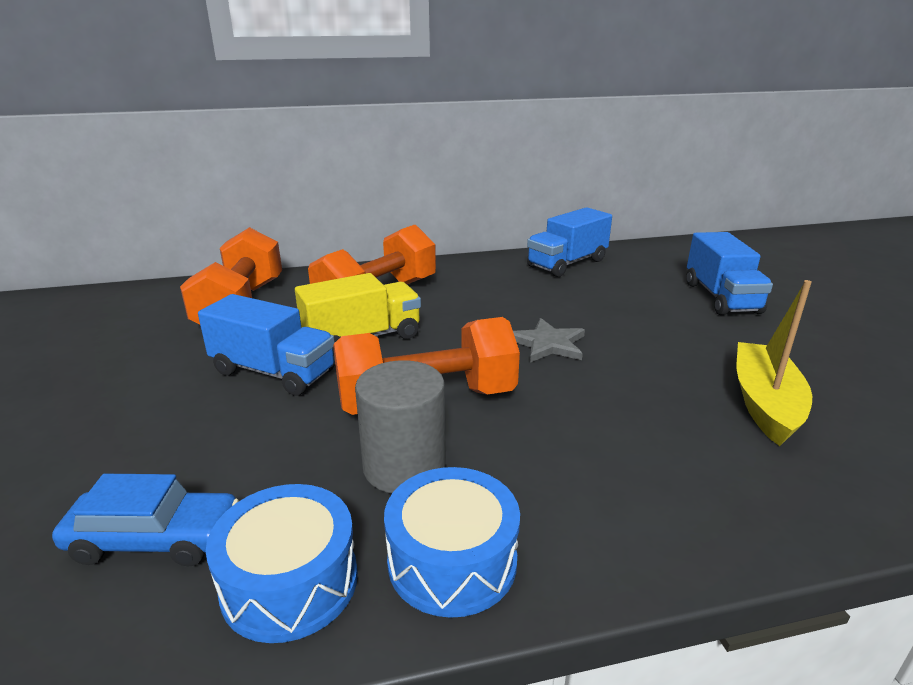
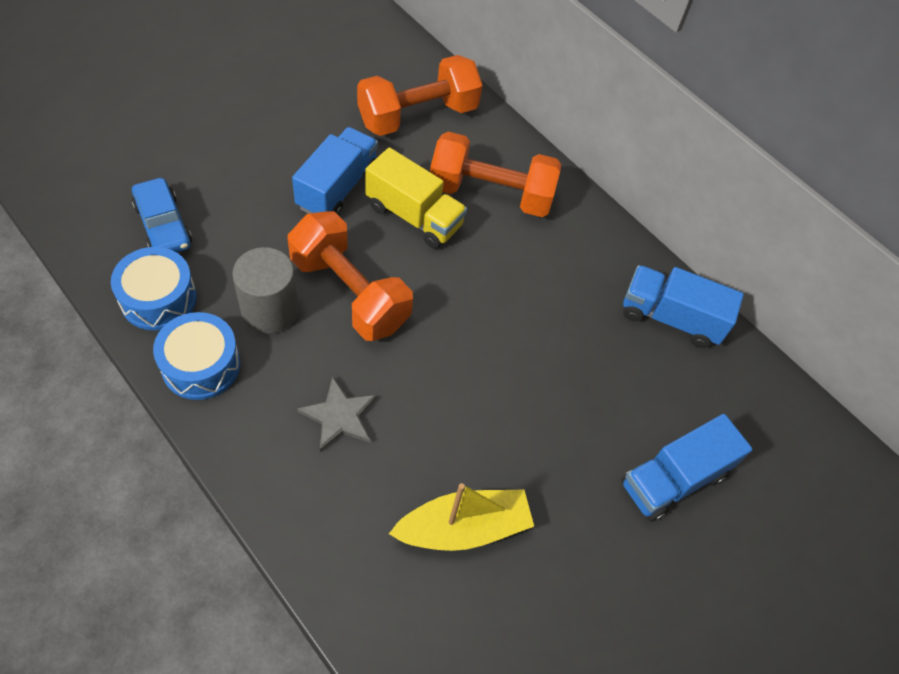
camera: 55 degrees right, 30 degrees up
blue truck [198,294,335,396] -> blue truck turned 150 degrees counterclockwise [292,127,378,215]
grey star [513,318,585,363] -> grey star moved to [297,377,377,452]

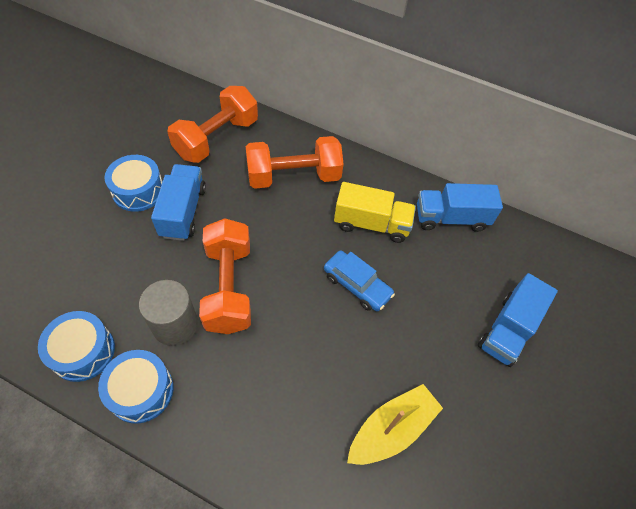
camera: 20 degrees left, 0 degrees up
blue car [132,178,192,253] -> blue car moved to [324,251,395,311]
orange dumbbell [288,211,413,341] -> orange dumbbell turned 60 degrees clockwise [199,218,251,334]
grey star [297,377,377,452] -> none
yellow truck [365,147,467,249] -> yellow truck moved to [334,182,416,243]
none -> blue drum [105,155,163,212]

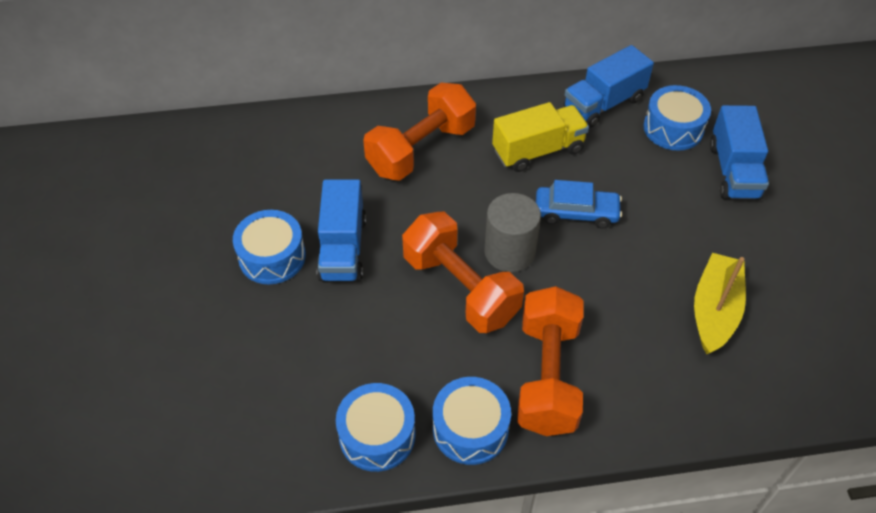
camera: 30 degrees left, 5 degrees down
grey cylinder [139,280,198,346] -> grey cylinder moved to [484,193,541,272]
blue truck [151,164,206,241] -> blue truck turned 150 degrees counterclockwise [317,179,366,281]
orange dumbbell [167,86,258,163] -> orange dumbbell moved to [517,286,584,436]
none -> blue drum [644,85,711,151]

